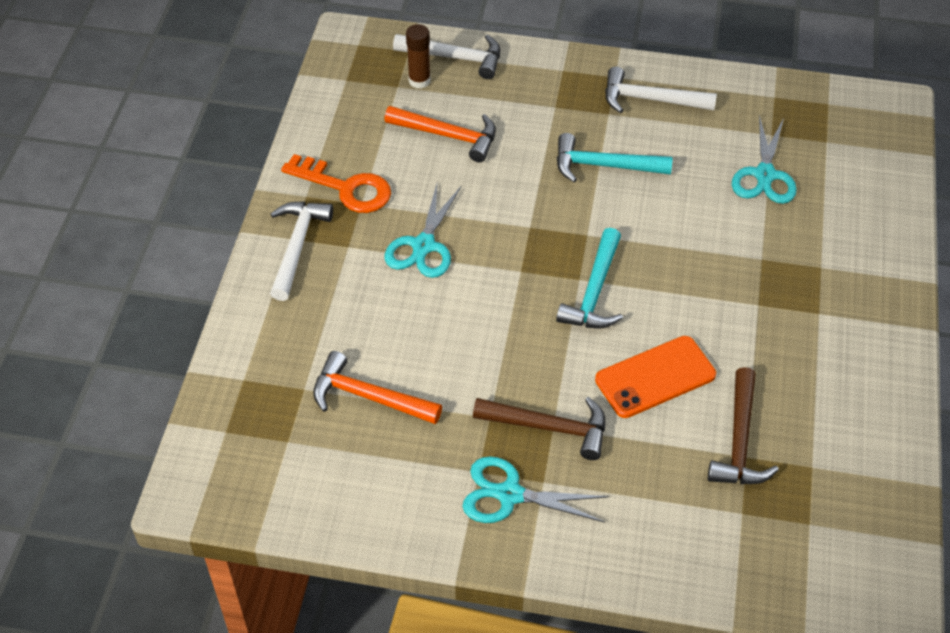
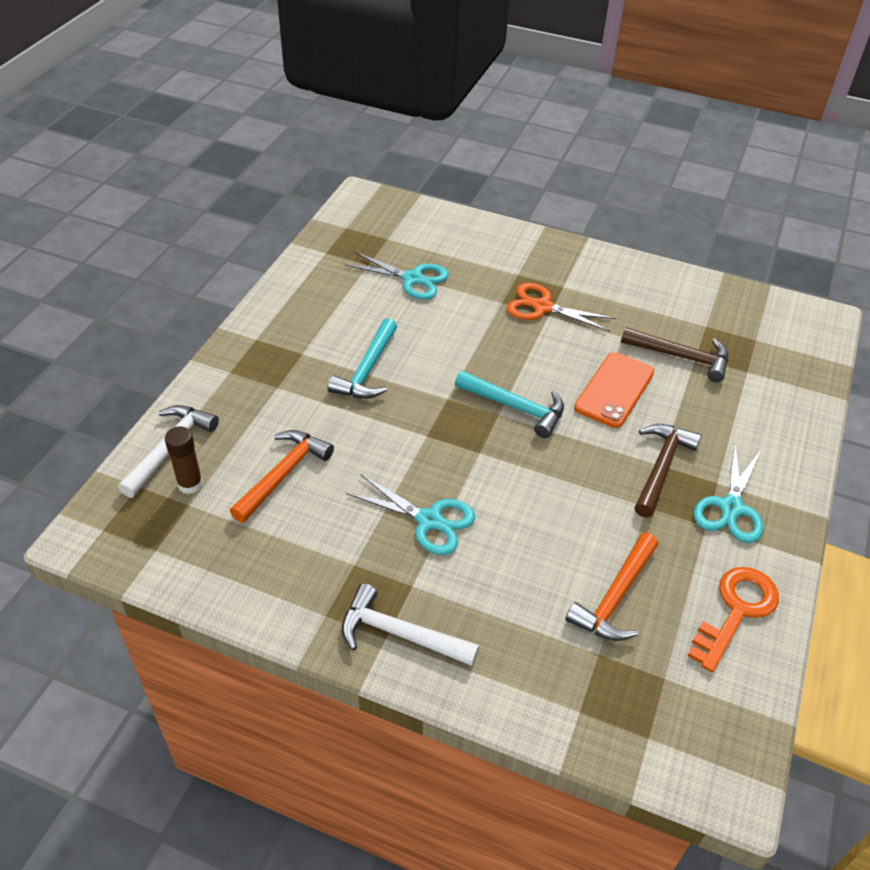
camera: 80 degrees left, 5 degrees down
orange key [281,154,391,213] -> orange key moved to [688,567,779,672]
orange phone [595,336,716,418] -> orange phone turned 45 degrees clockwise [574,352,654,428]
white hammer [605,67,717,113] -> none
none -> orange scissors [507,283,616,332]

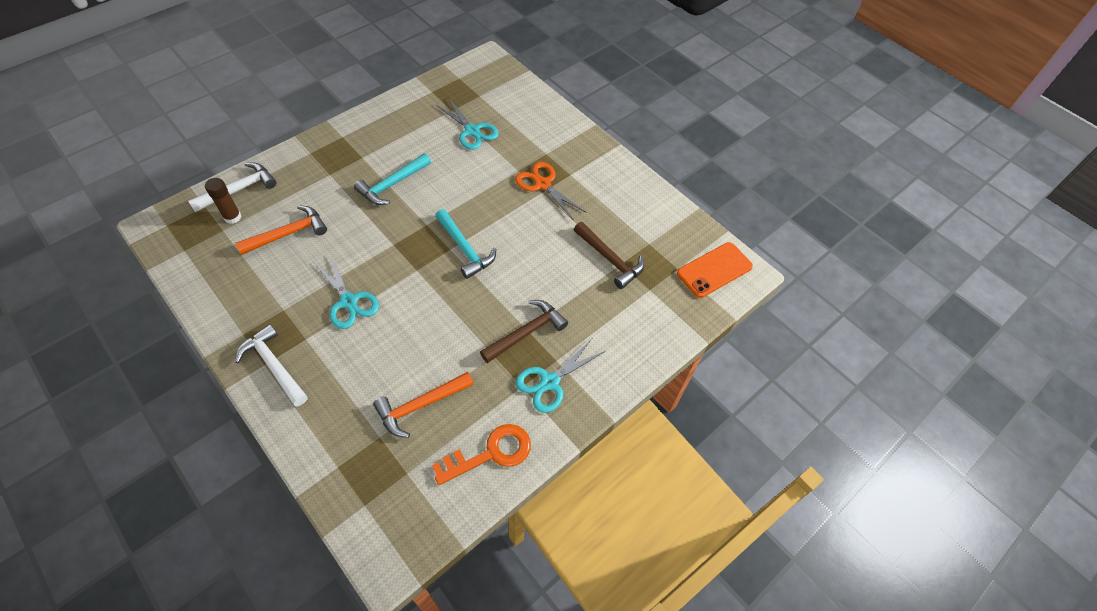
camera: 25 degrees right, 10 degrees up
orange phone [574,352,654,428] -> orange phone moved to [677,242,753,298]

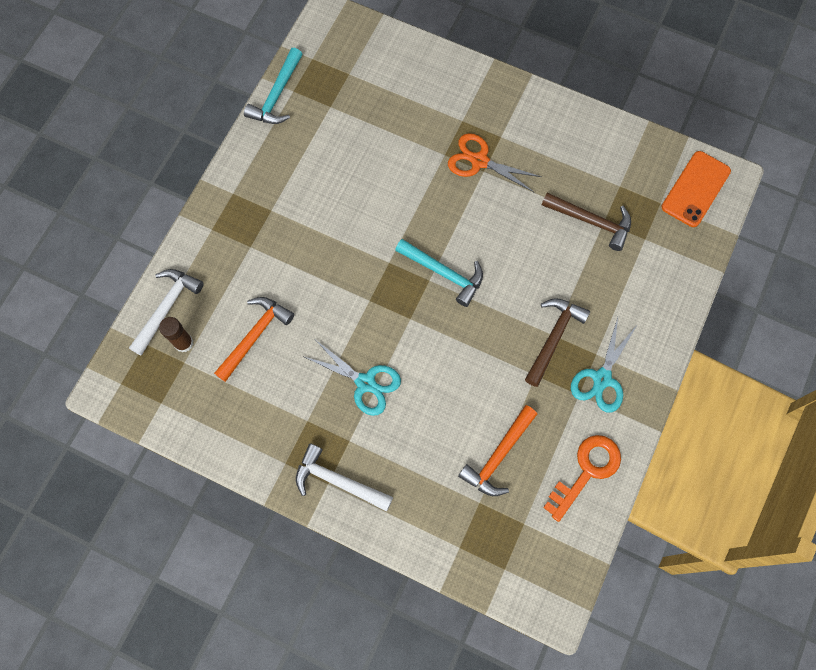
camera: 20 degrees left, 15 degrees up
turquoise hammer [354,153,431,205] -> turquoise hammer moved to [244,48,303,124]
turquoise scissors [436,98,499,150] -> none

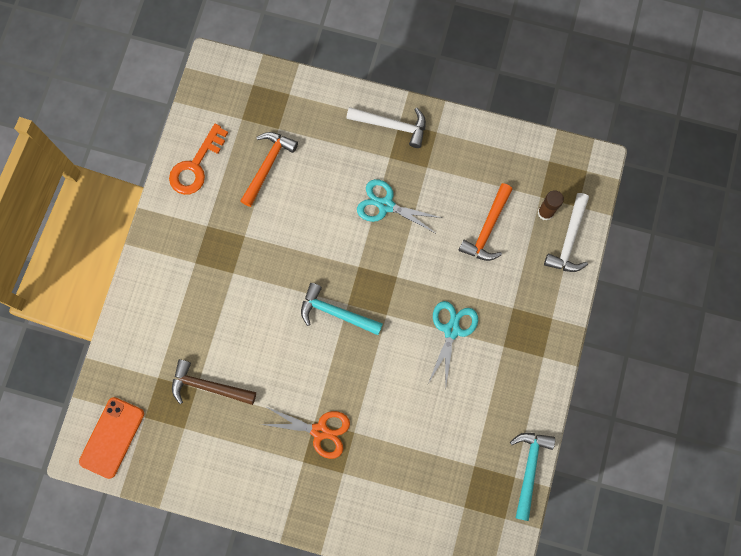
camera: 170 degrees right, 5 degrees up
brown hammer [525,298,590,387] -> none
turquoise scissors [571,318,638,413] -> turquoise scissors moved to [429,301,478,387]

